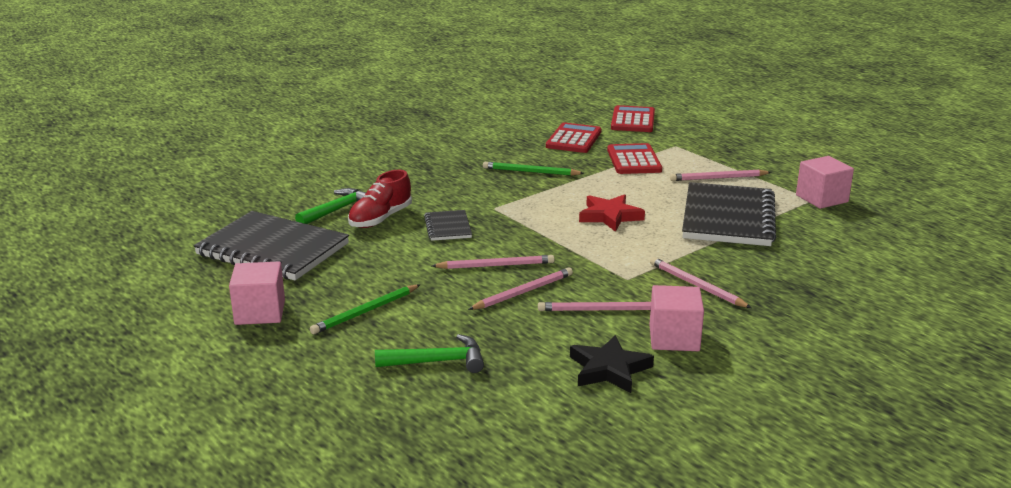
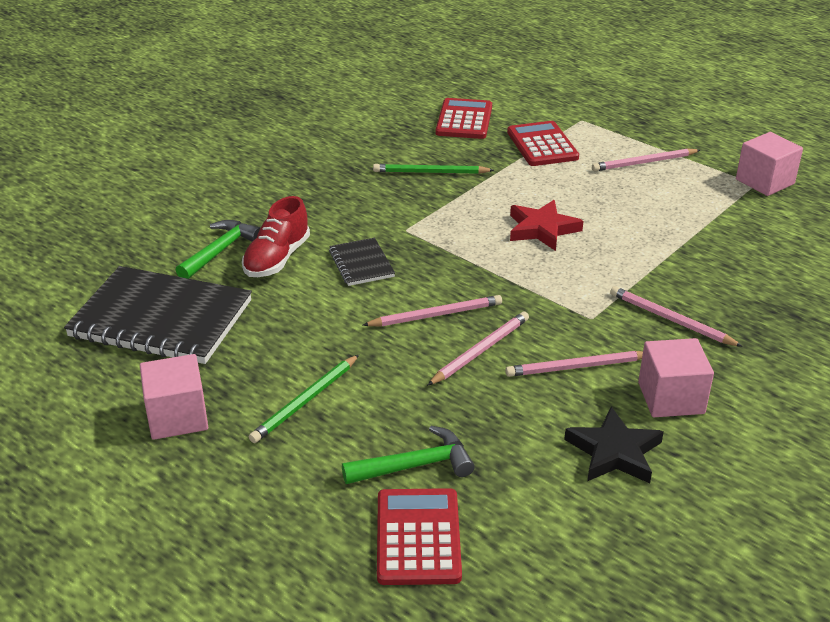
camera: 10 degrees left, 10 degrees up
red calculator [611,105,655,132] -> red calculator moved to [377,488,462,585]
black notebook [682,182,776,246] -> none

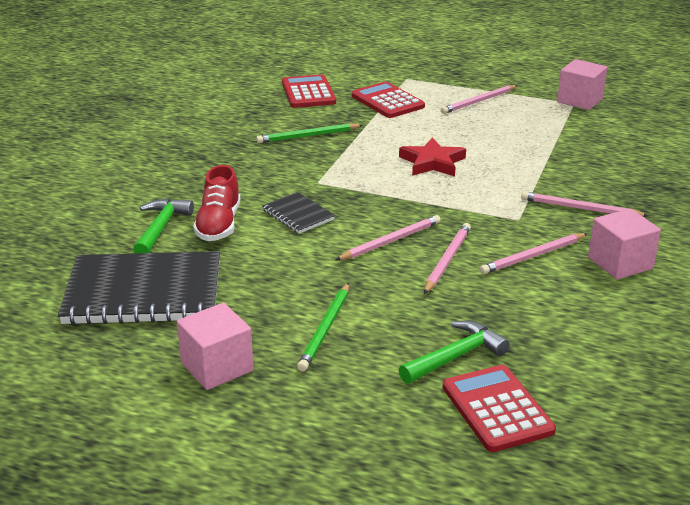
camera: 20 degrees left, 5 degrees down
black star [564,407,664,483] -> none

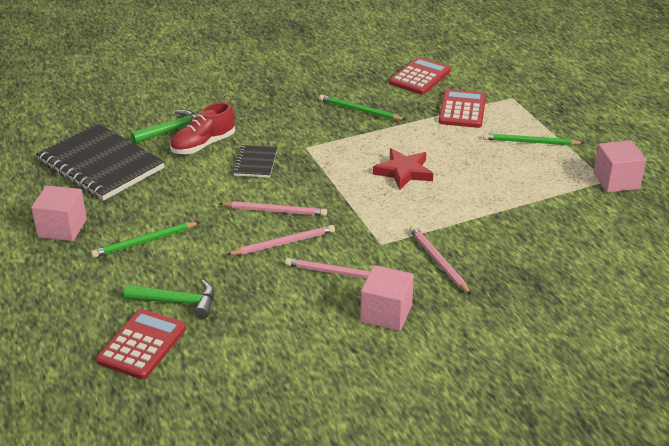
camera: 45 degrees right, 5 degrees up
pink pencil [441,85,518,114] -> green pencil [483,133,584,146]

